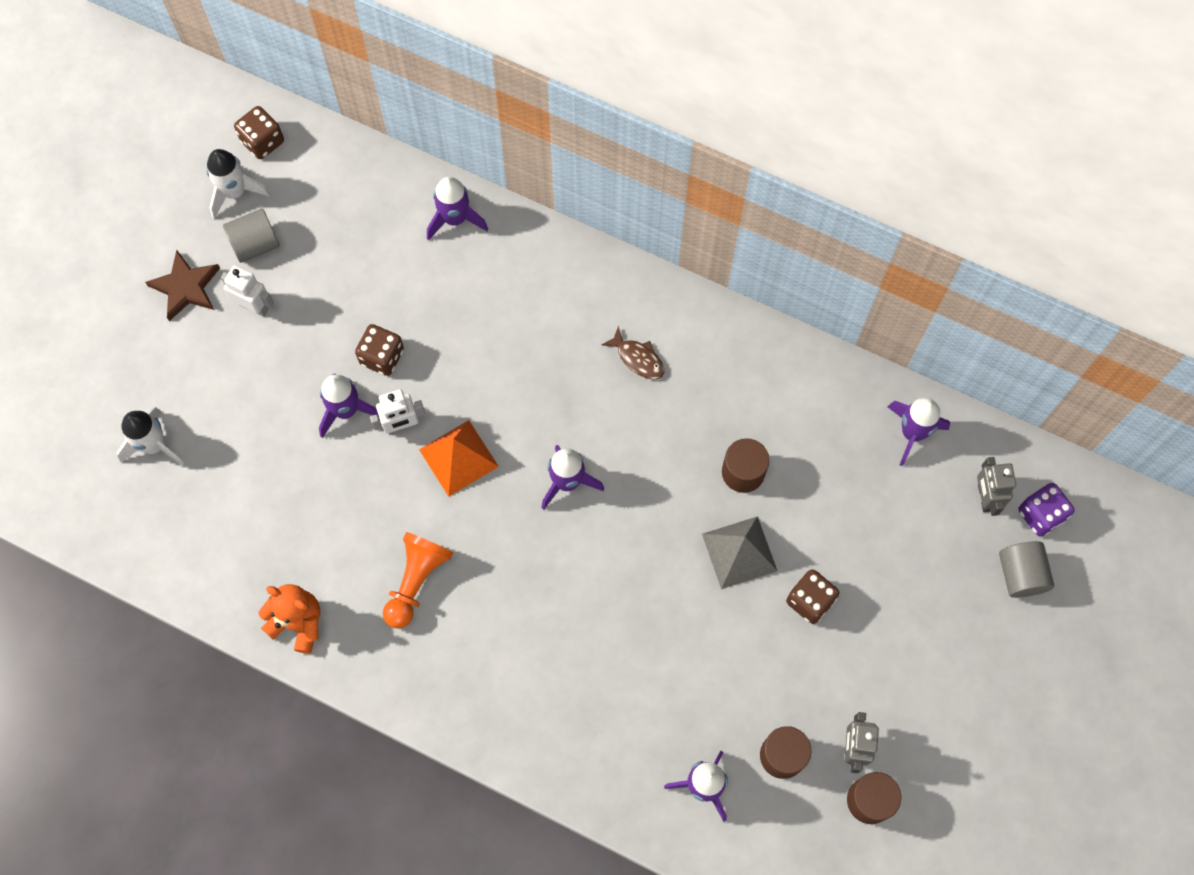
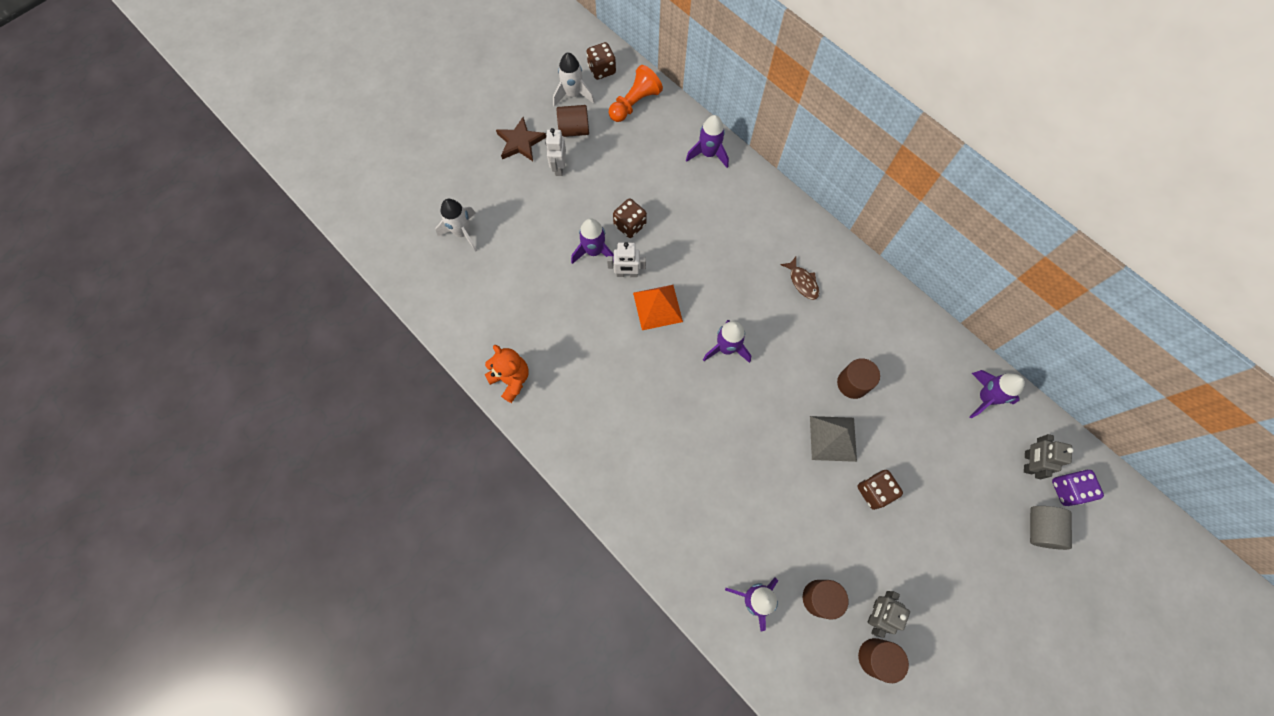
camera: 20 degrees right, 0 degrees up
white robot [221,265,273,317] -> white robot turned 135 degrees counterclockwise [546,128,566,176]
grey cylinder [223,209,280,263] -> brown cylinder [557,105,589,137]
orange pawn [383,532,453,629] -> orange pawn moved to [609,65,663,122]

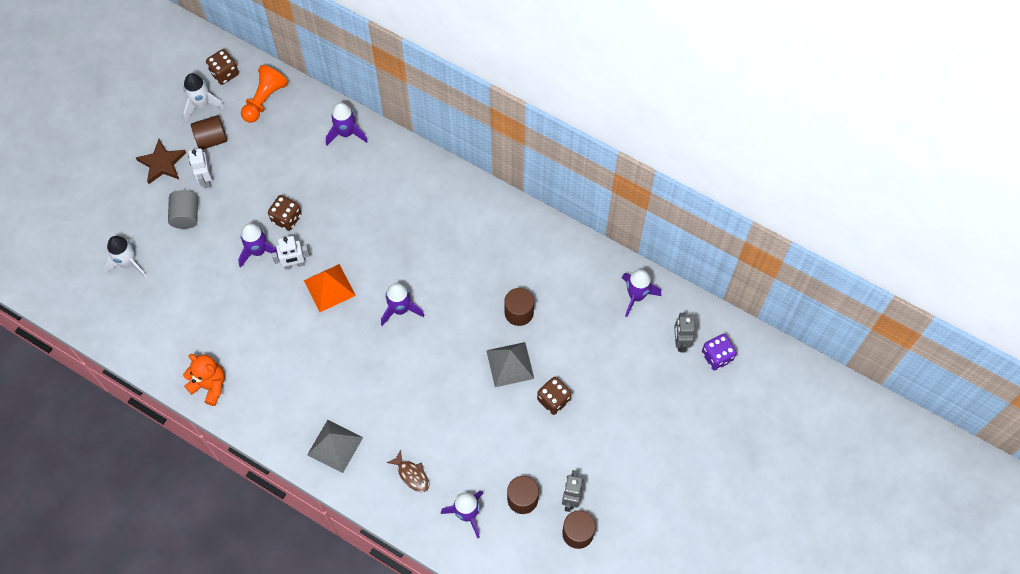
camera: 15 degrees left, 5 degrees down
brown fish [780,257,819,300] -> brown fish moved to [386,450,429,492]
grey cylinder [1030,506,1072,550] -> grey cylinder moved to [168,190,198,229]
none -> grey pyramid [307,420,363,473]

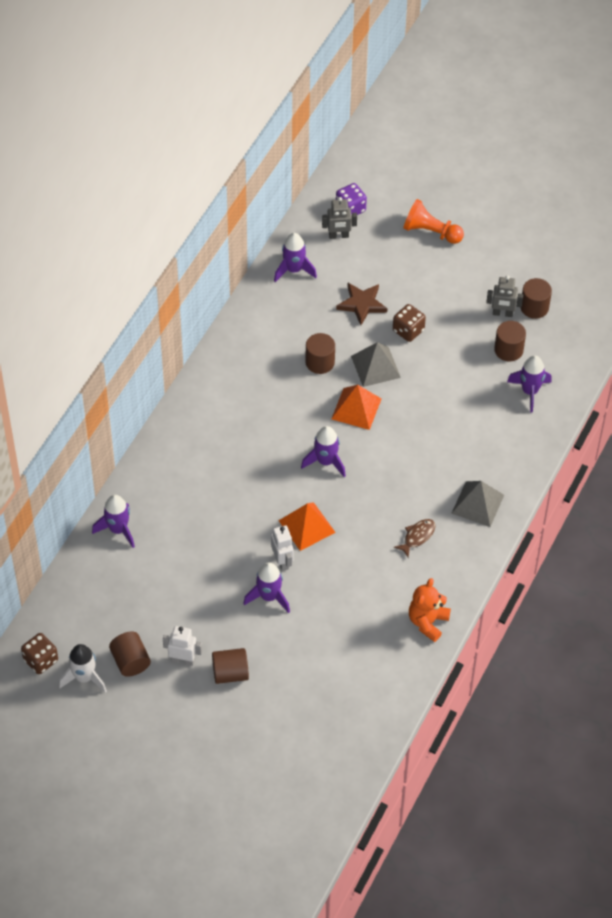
camera: 95 degrees left, 10 degrees down
white rocket [103,236,147,278] -> none
brown star [135,139,186,184] -> brown star moved to [336,283,388,325]
grey cylinder [168,190,198,229] -> brown cylinder [212,648,249,684]
white robot [188,148,212,188] -> white robot turned 150 degrees counterclockwise [163,626,202,666]
orange pawn [241,65,288,123] -> orange pawn moved to [403,199,464,244]
brown dice [268,195,302,231] -> none
brown fish [386,450,429,492] -> brown fish moved to [394,519,435,558]
none -> orange pyramid [331,385,381,430]

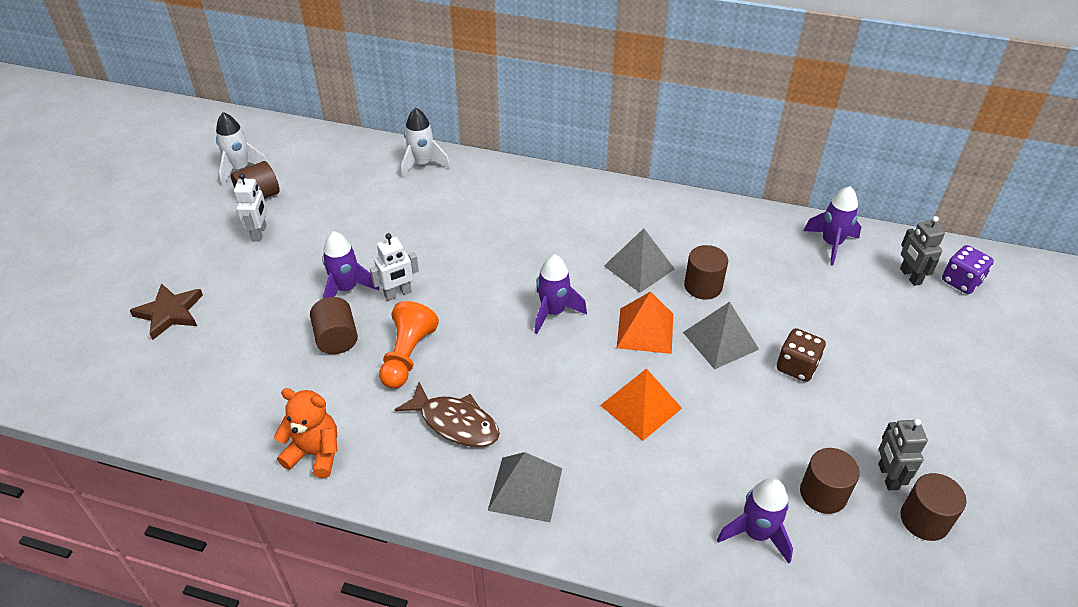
camera: 80 degrees right, 10 degrees down
brown dice [21,633,58,674] -> none
purple rocket [92,495,135,548] -> white rocket [401,108,450,179]
brown cylinder [212,648,249,684] -> brown cylinder moved to [310,297,358,354]
orange pyramid [279,502,336,551] -> orange pyramid moved to [600,368,682,441]
brown star [336,283,388,325] -> brown star moved to [129,283,203,340]
brown fish [394,519,435,558] -> brown fish [395,382,500,447], size x1.54
orange pawn [403,199,464,244] -> orange pawn moved to [379,301,439,388]
none -> grey pyramid [604,228,675,293]

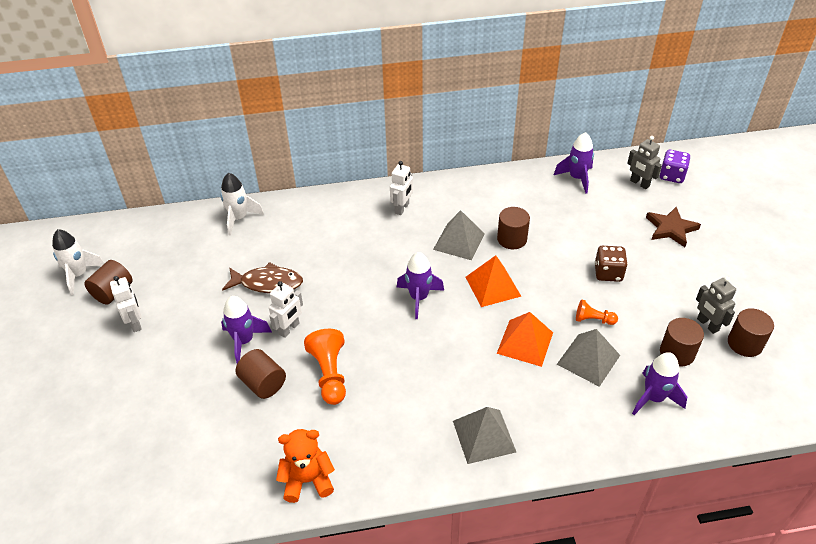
camera: 25 degrees left, 0 degrees up
brown star [129,283,203,340] -> brown star moved to [646,207,701,247]
brown fish [395,382,500,447] -> brown fish moved to [222,262,303,293]
grey pyramid [683,302,759,369] -> grey pyramid moved to [557,329,620,387]
none -> white robot [390,161,413,215]
none -> orange pawn [576,300,618,325]

